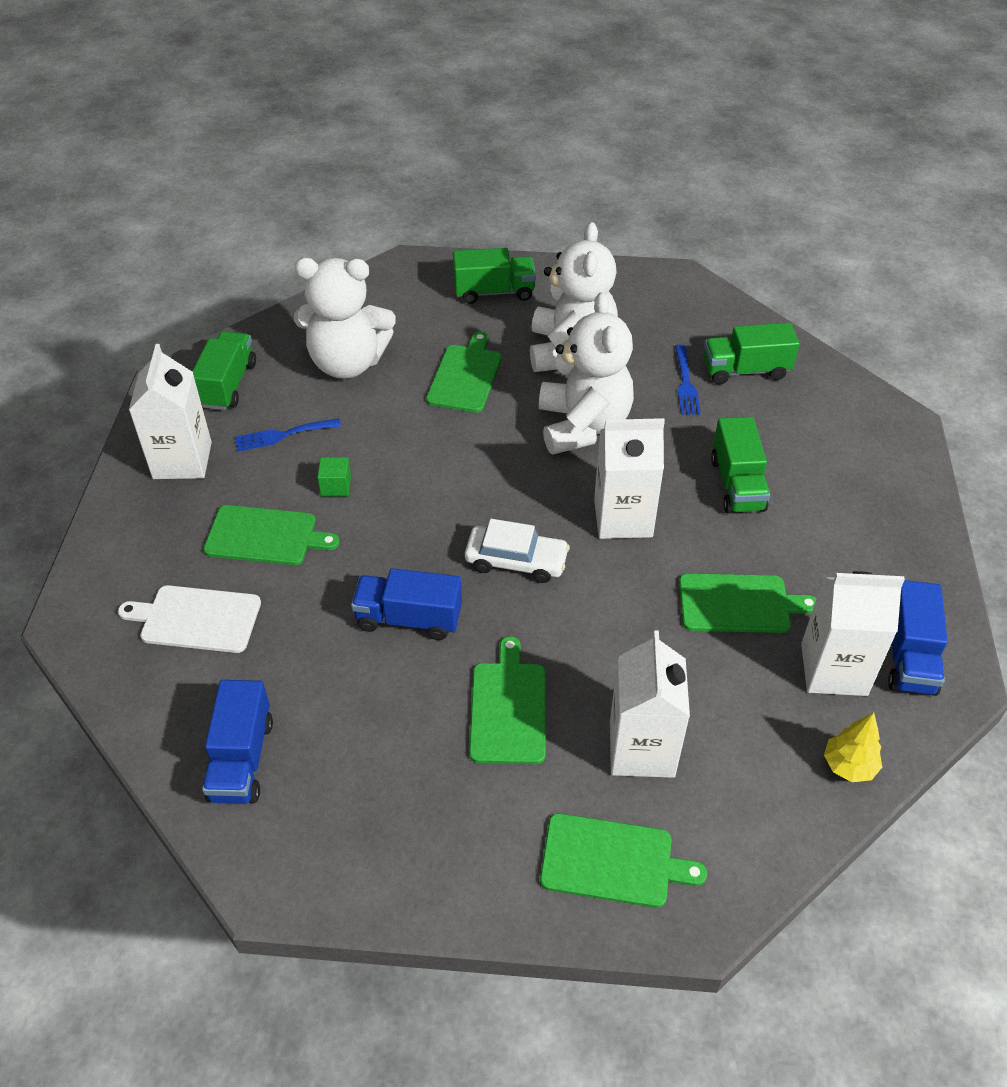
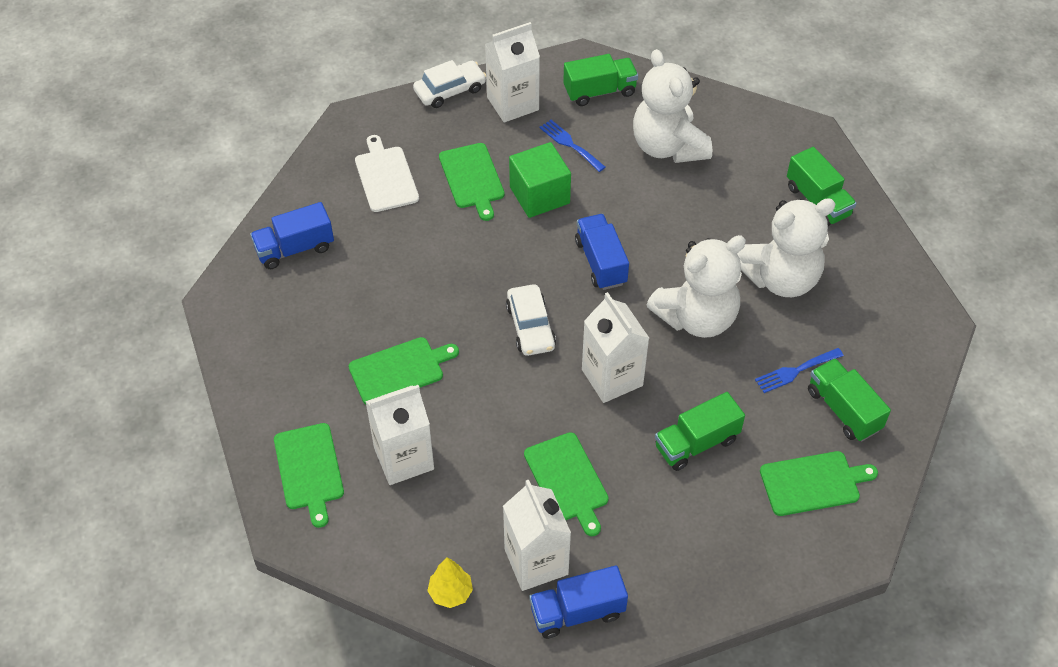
camera: 65 degrees right, 5 degrees up
green cube [317,457,351,497] -> green cube [509,142,571,218], size x2.09
blue truck [351,568,462,640] -> blue truck moved to [575,214,629,290]
green cutting board [426,332,502,413] -> green cutting board moved to [760,451,878,516]
none -> white car [413,60,486,108]

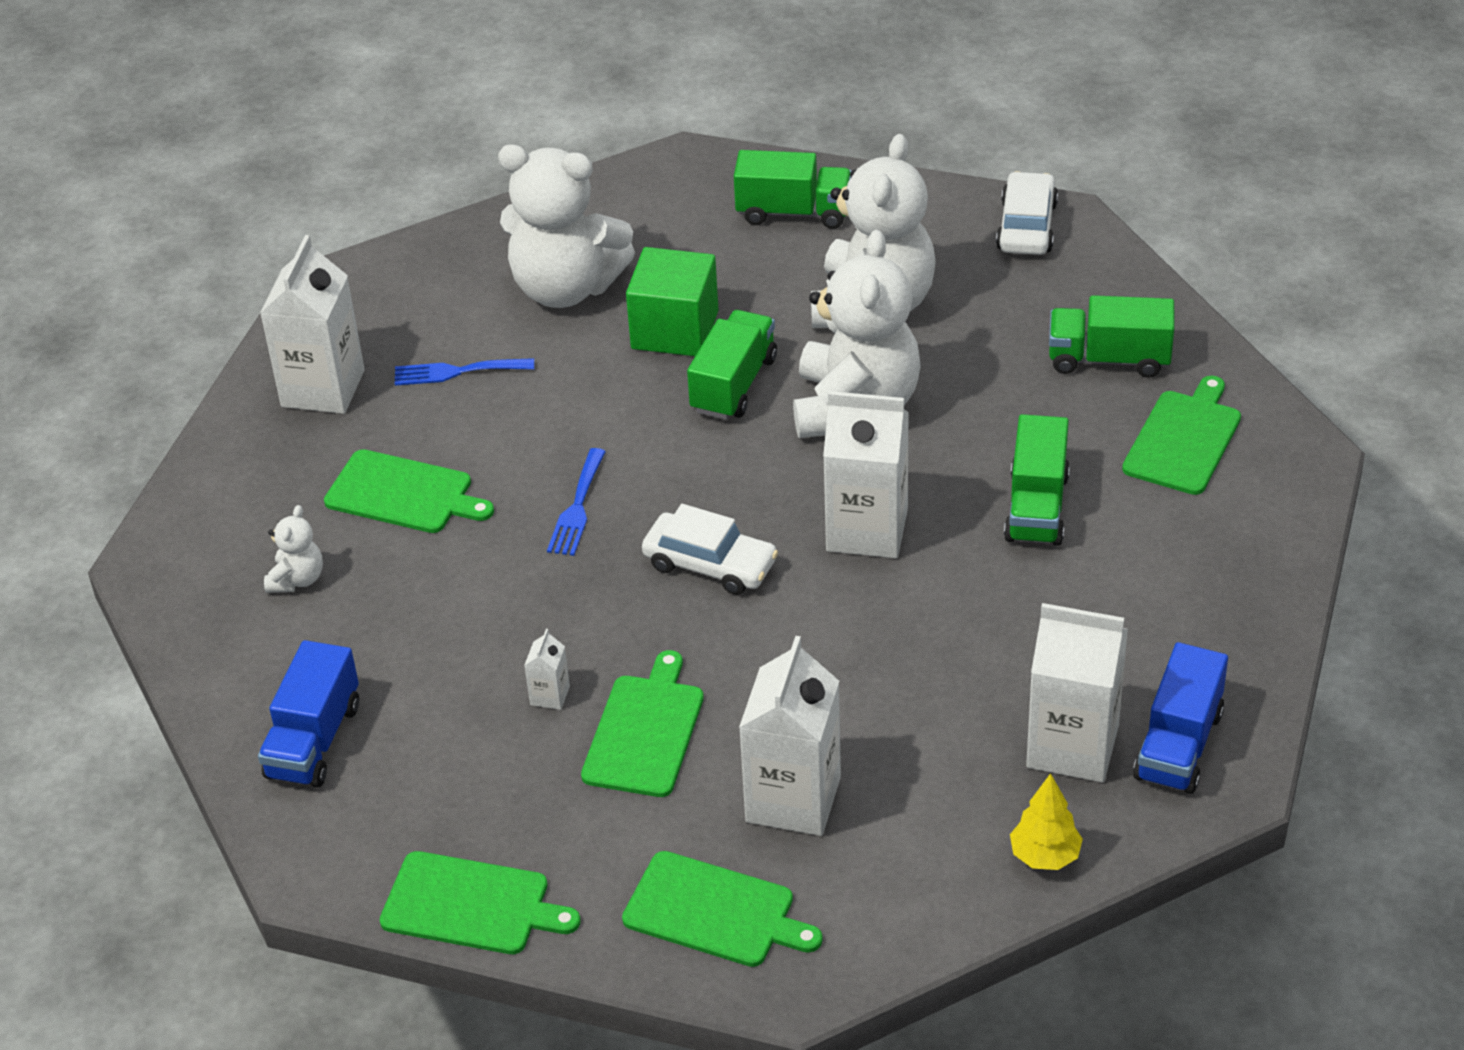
camera: 50 degrees left, 10 degrees down
white cutting board [355,135,419,212] -> white teddy bear [264,505,323,593]
white car [413,60,486,108] -> white car moved to [996,171,1058,255]
green cube [509,142,571,218] -> green cube moved to [626,247,718,356]
green cutting board [524,432,609,536] -> green cutting board moved to [380,851,581,954]
green truck [563,54,638,106] -> green truck moved to [687,310,777,420]
blue truck [575,214,629,290] -> none
blue fork [755,348,844,393] -> blue fork moved to [547,448,606,556]
none -> white carton [524,629,570,710]

